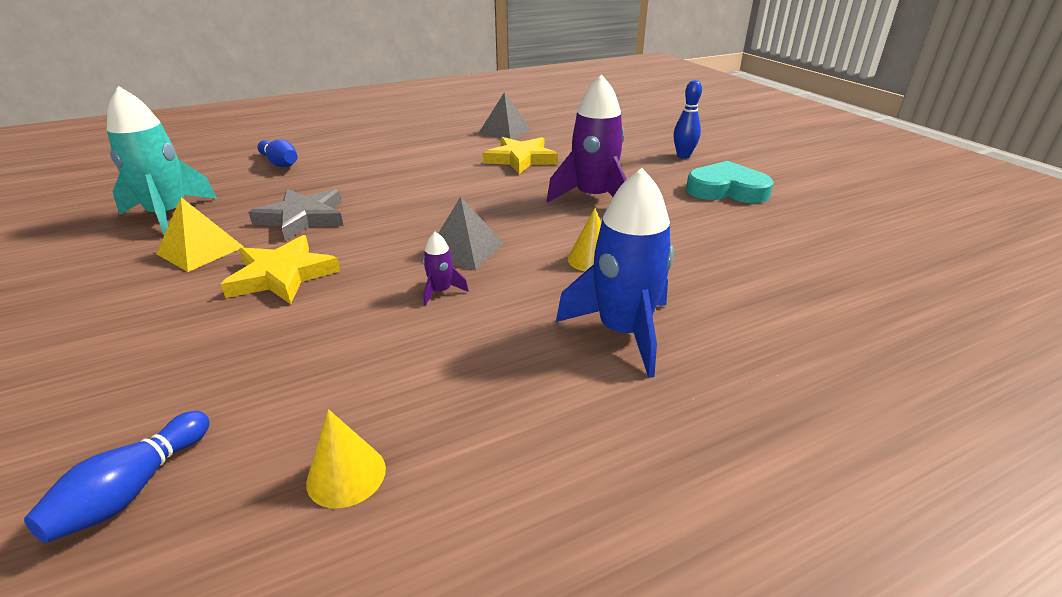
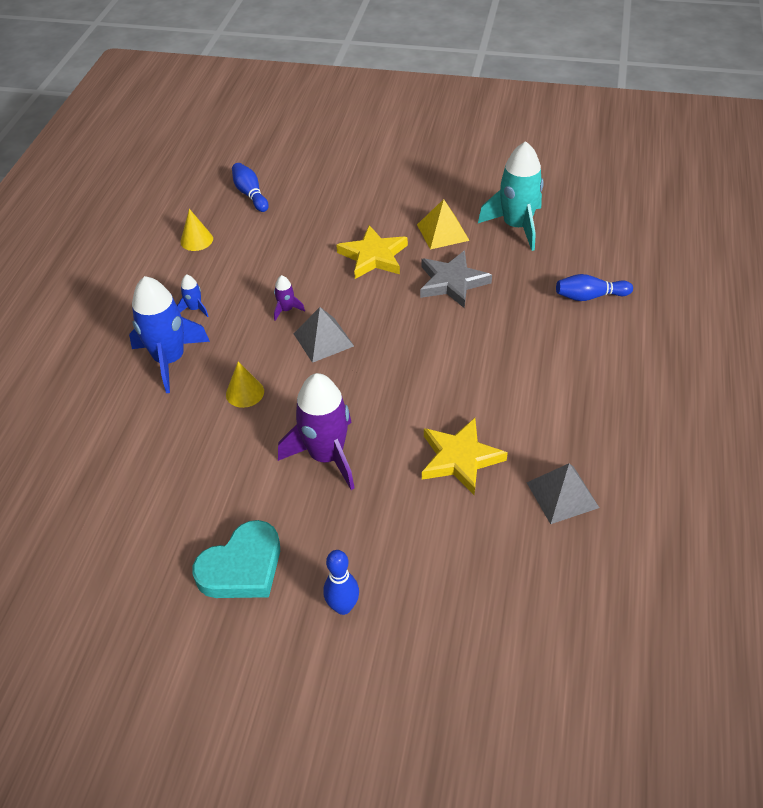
camera: 130 degrees right, 15 degrees up
none -> blue rocket [177,274,208,317]

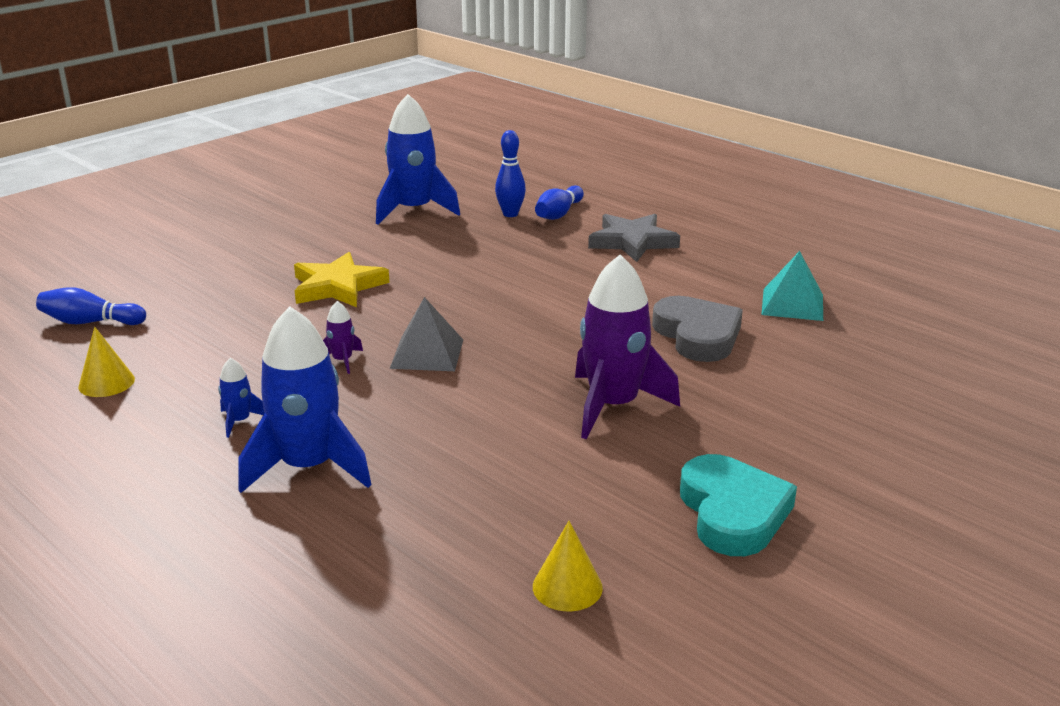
camera: 60 degrees left, 20 degrees down
yellow cone [226,362,264,408] -> yellow cone moved to [533,521,603,611]
blue bowling pin [323,550,359,615] -> blue bowling pin moved to [495,130,526,217]
yellow pyramid [417,199,470,250] -> none
grey star [420,250,492,308] -> grey star moved to [588,214,680,262]
yellow star [422,418,508,495] -> grey heart [652,296,743,362]
turquoise rocket [478,141,543,251] -> blue rocket [376,94,460,225]
grey pyramid [527,463,599,524] -> turquoise pyramid [761,251,823,321]

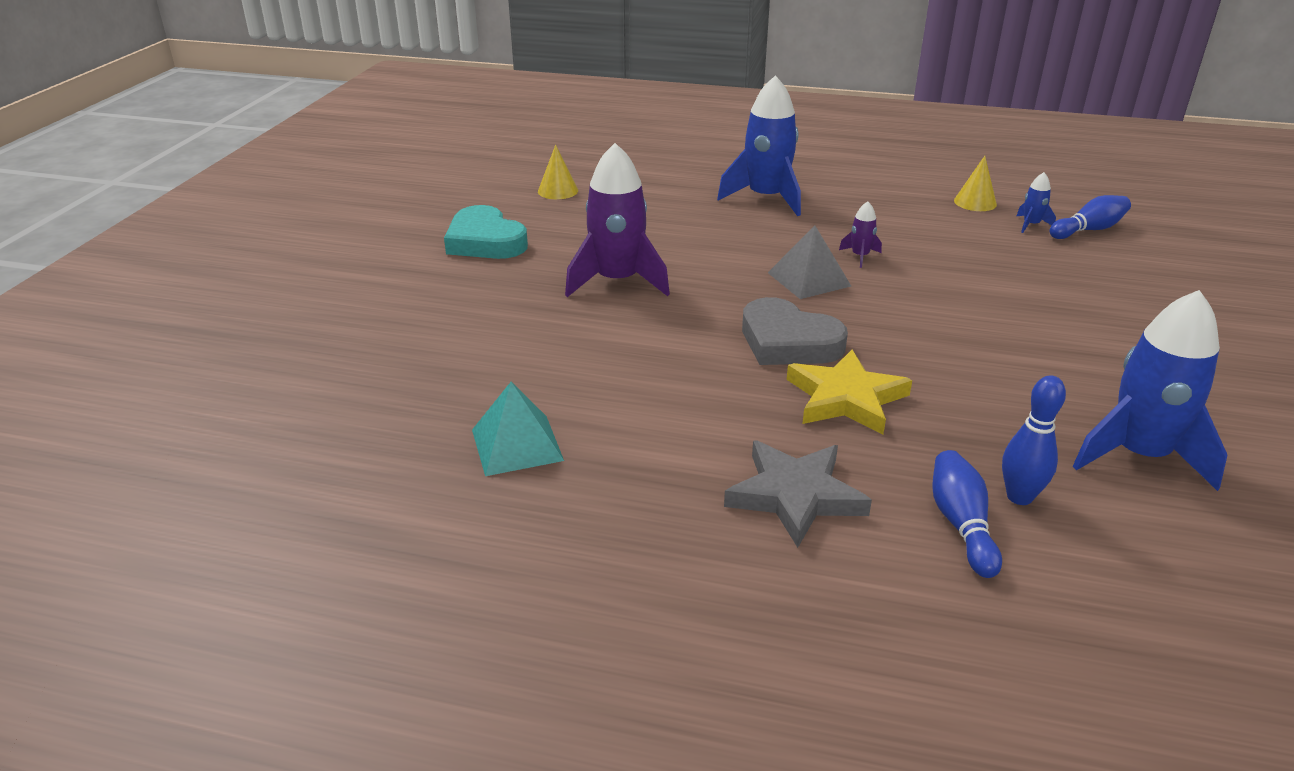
camera: 150 degrees right, 5 degrees up
blue rocket [218,358,264,438] -> blue rocket moved to [1017,172,1056,233]
yellow star [294,252,390,307] -> yellow star moved to [787,350,912,435]
grey heart [652,296,743,362] -> grey heart moved to [742,297,848,365]

